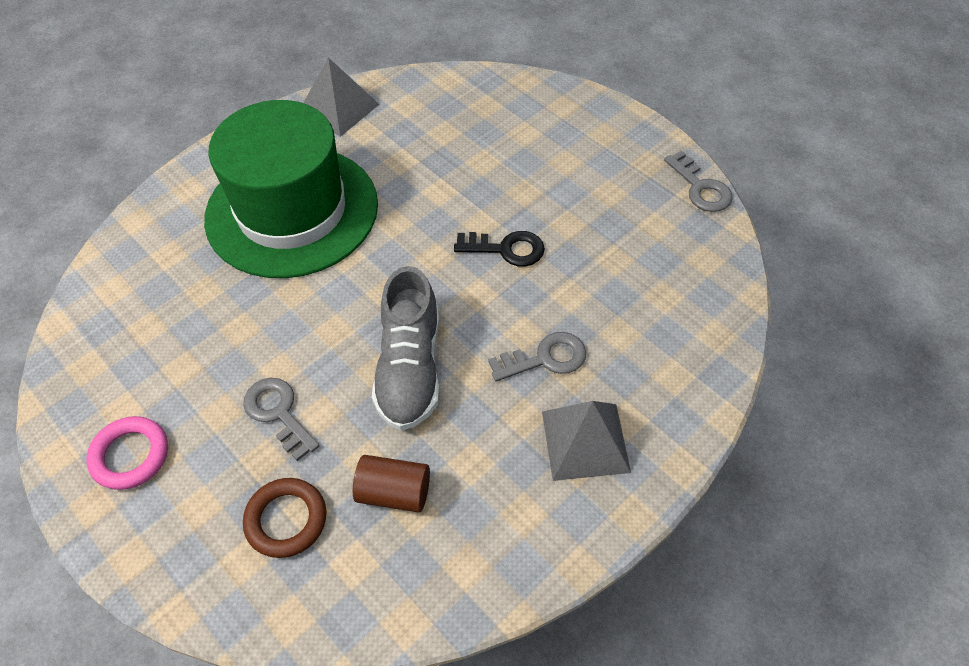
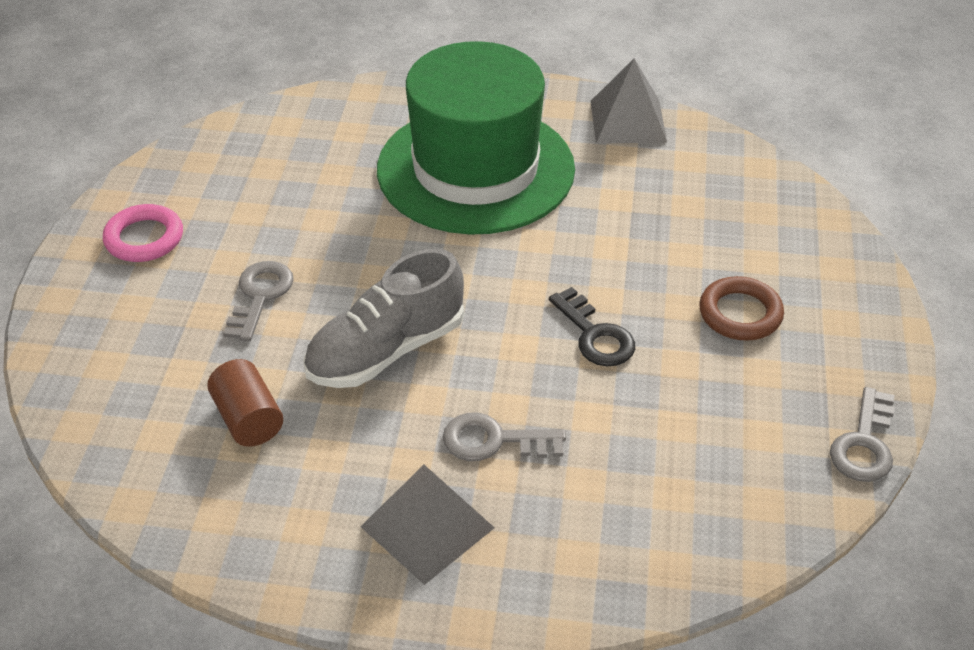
camera: 50 degrees right, 10 degrees down
brown ring [243,478,326,558] -> brown ring moved to [699,276,784,341]
grey key [488,332,586,382] -> grey key turned 150 degrees clockwise [443,413,566,461]

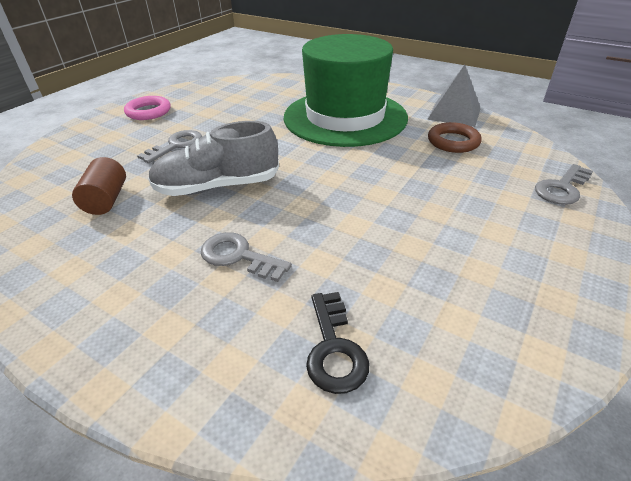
camera: 25 degrees right, 5 degrees down
grey pyramid [360,465,495,585] -> none
black key [549,287,635,366] -> black key moved to [306,292,369,394]
brown ring [699,276,784,341] -> brown ring moved to [428,122,482,153]
grey key [830,387,895,482] -> grey key moved to [535,164,593,205]

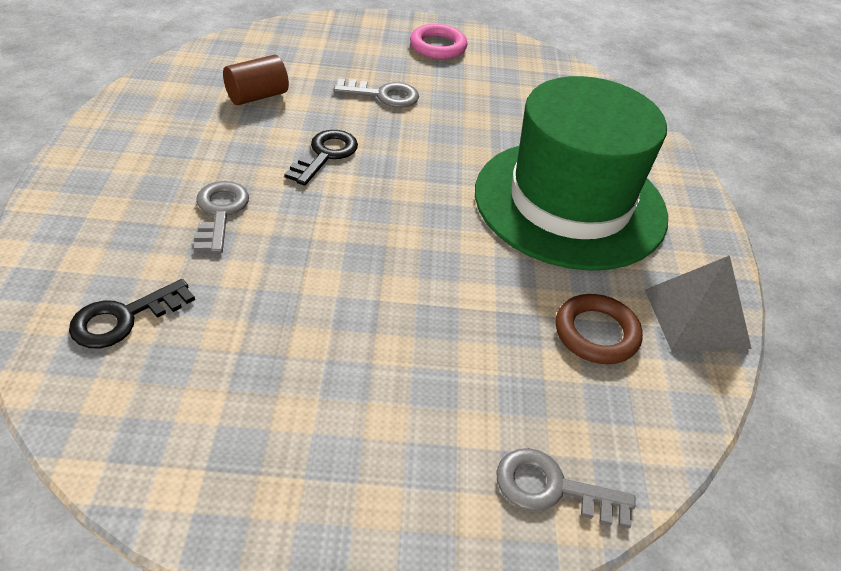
camera: 55 degrees right, 5 degrees up
grey shoe [148,121,279,196] -> black key [284,130,358,186]

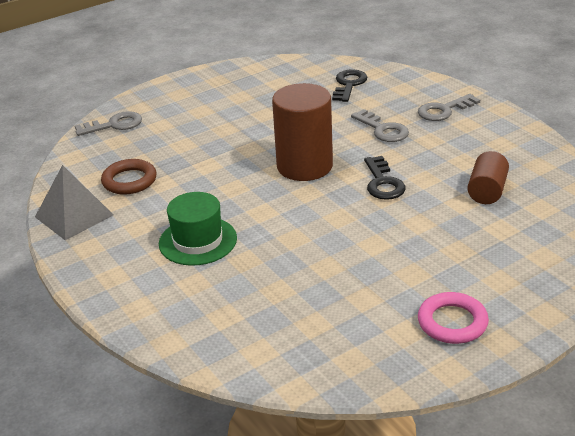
camera: 150 degrees right, 10 degrees down
grey key [334,78,419,108] -> grey key moved to [418,94,480,121]
green hat [475,76,668,271] -> green hat [159,192,237,266], size x0.48
none -> brown cylinder [272,83,333,181]

